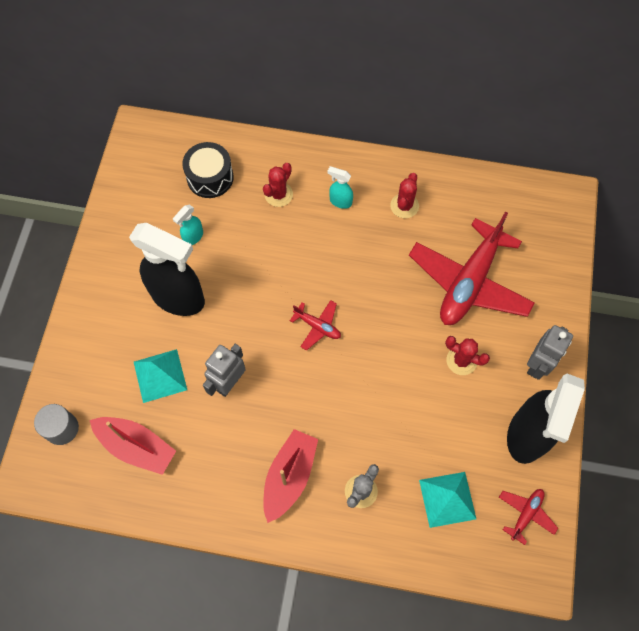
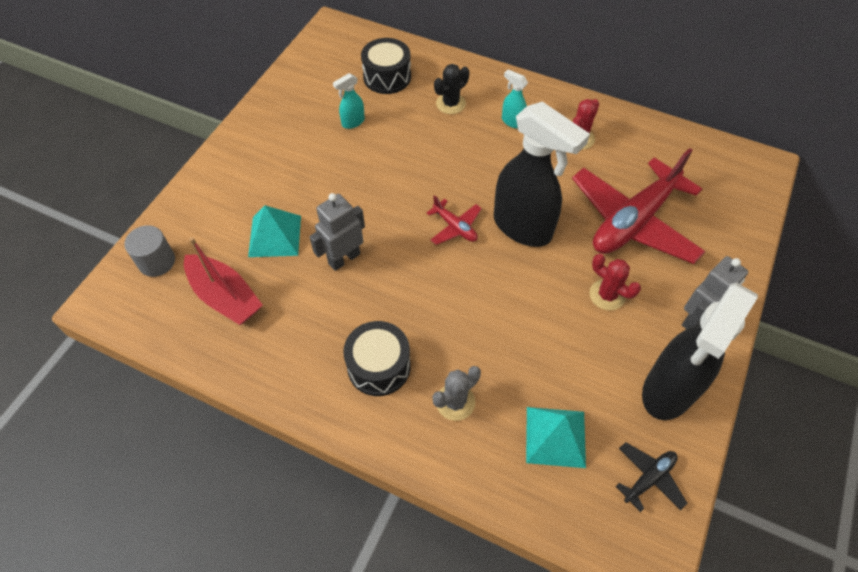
camera: 15 degrees right, 10 degrees down
black spray bottle [129,223,205,316] -> black spray bottle moved to [494,102,590,247]
red cactus [263,163,293,207] -> black cactus [434,64,469,114]
red boat [263,429,318,523] -> black drum [343,321,411,396]
red plane [499,489,558,545] -> black plane [616,442,688,512]

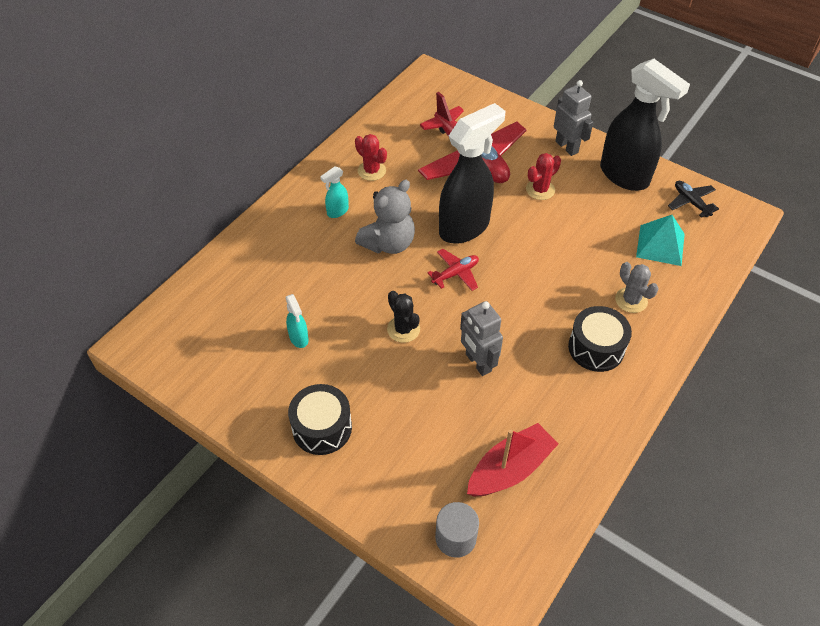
camera: 80 degrees left, 5 degrees down
turquoise pyramid [248,205,301,257] -> none
black drum [361,38,411,94] -> black drum moved to [288,384,352,455]
black cactus [434,64,469,114] -> black cactus moved to [387,291,420,343]
none -> grey teddy bear [355,180,415,254]

